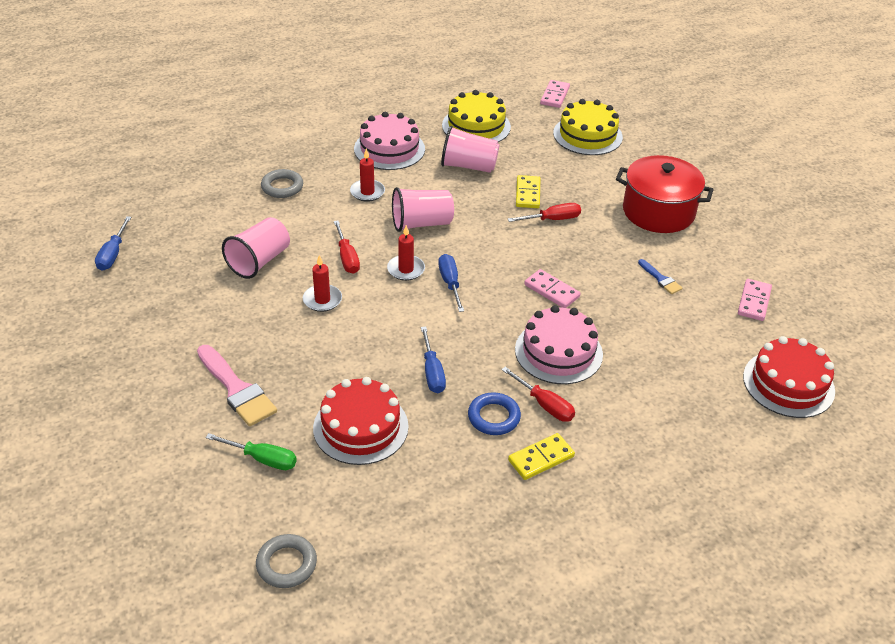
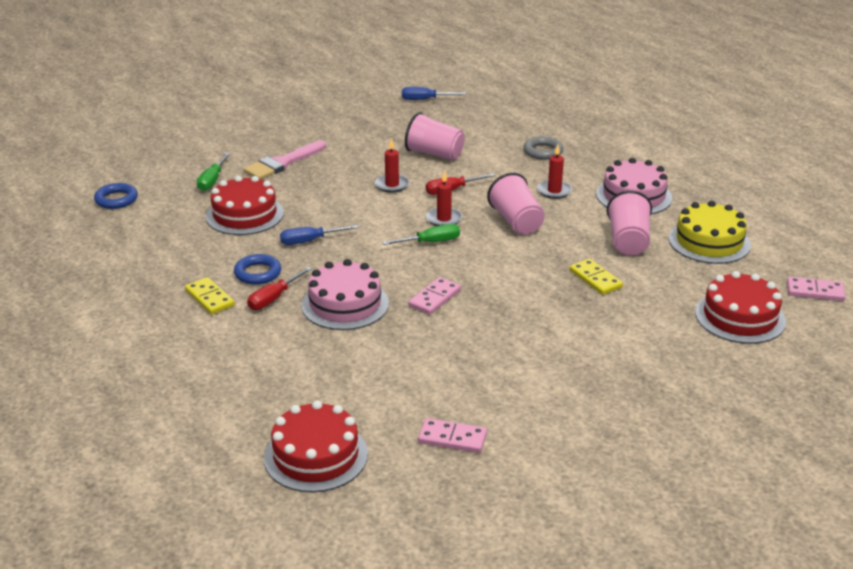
camera: 85 degrees right, 10 degrees down
grey ring [256,534,317,588] -> blue ring [94,183,138,209]
blue screwdriver [438,254,464,312] -> green screwdriver [382,224,460,245]
red screwdriver [508,203,581,222] -> none
yellow domino [516,175,540,208] -> yellow domino turned 60 degrees clockwise [570,259,623,295]
yellow cake [553,99,623,155] -> red cake [695,271,786,344]
red pot [616,155,714,233] -> none
blue brush [638,259,682,294] -> none

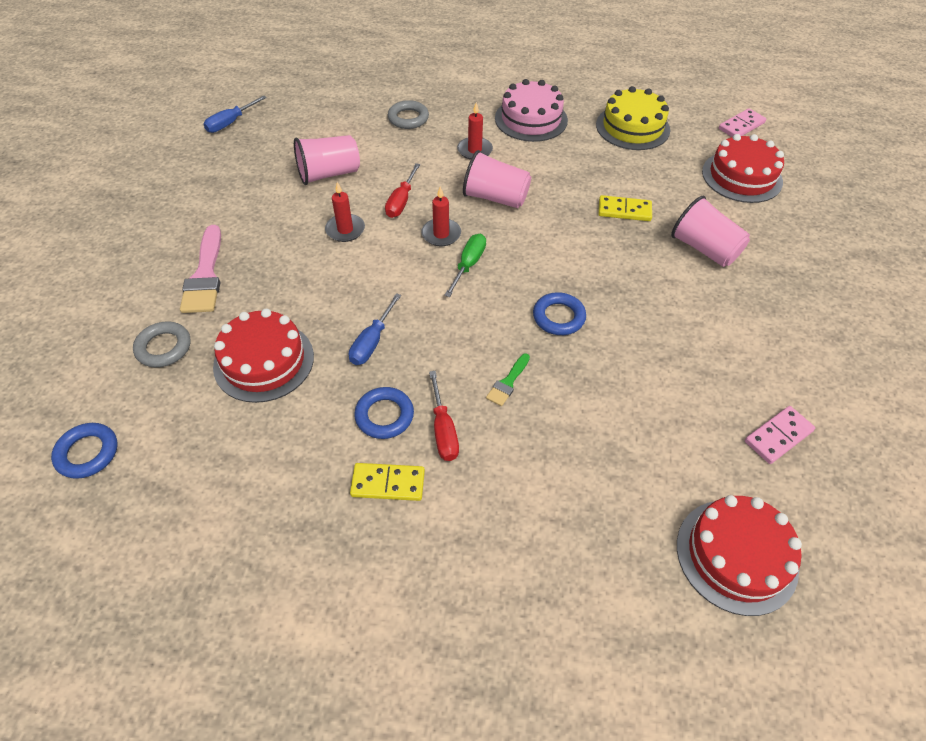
camera: 50 degrees left, 20 degrees up
green screwdriver [197,153,231,191] -> grey ring [133,321,191,367]
pink cake [302,259,389,330] -> green brush [486,353,530,406]
pink domino [408,277,461,315] -> blue ring [533,292,586,335]
pink cup [607,191,652,256] -> pink cup moved to [671,196,750,267]

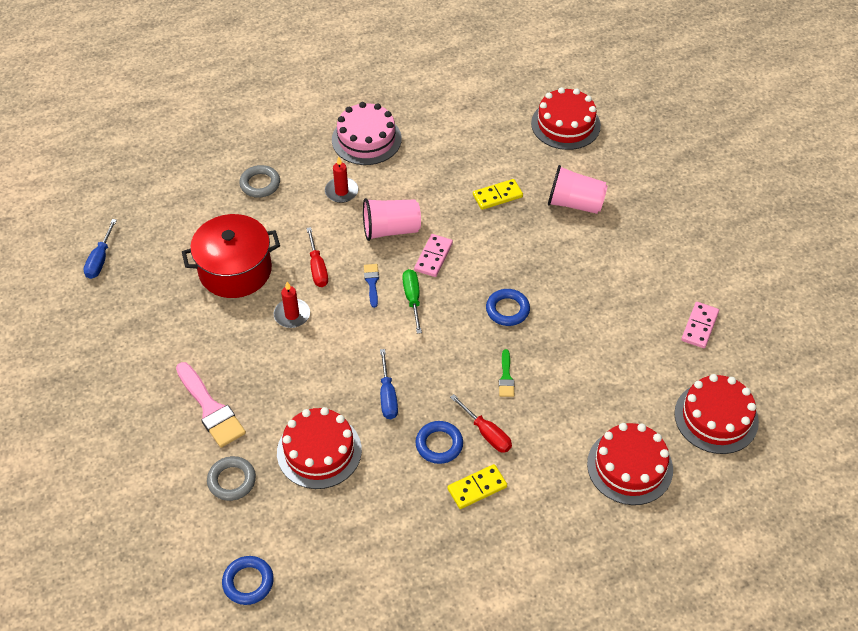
camera: 30 degrees left, 0 degrees up
pink cup [294,135,360,185] -> red pot [182,214,280,298]
red candle [421,186,461,246] -> blue brush [364,264,379,308]
yellow cake [596,86,670,150] -> none
pink domino [719,108,766,137] -> pink domino moved to [414,234,453,277]
none -> red cake [587,423,673,505]

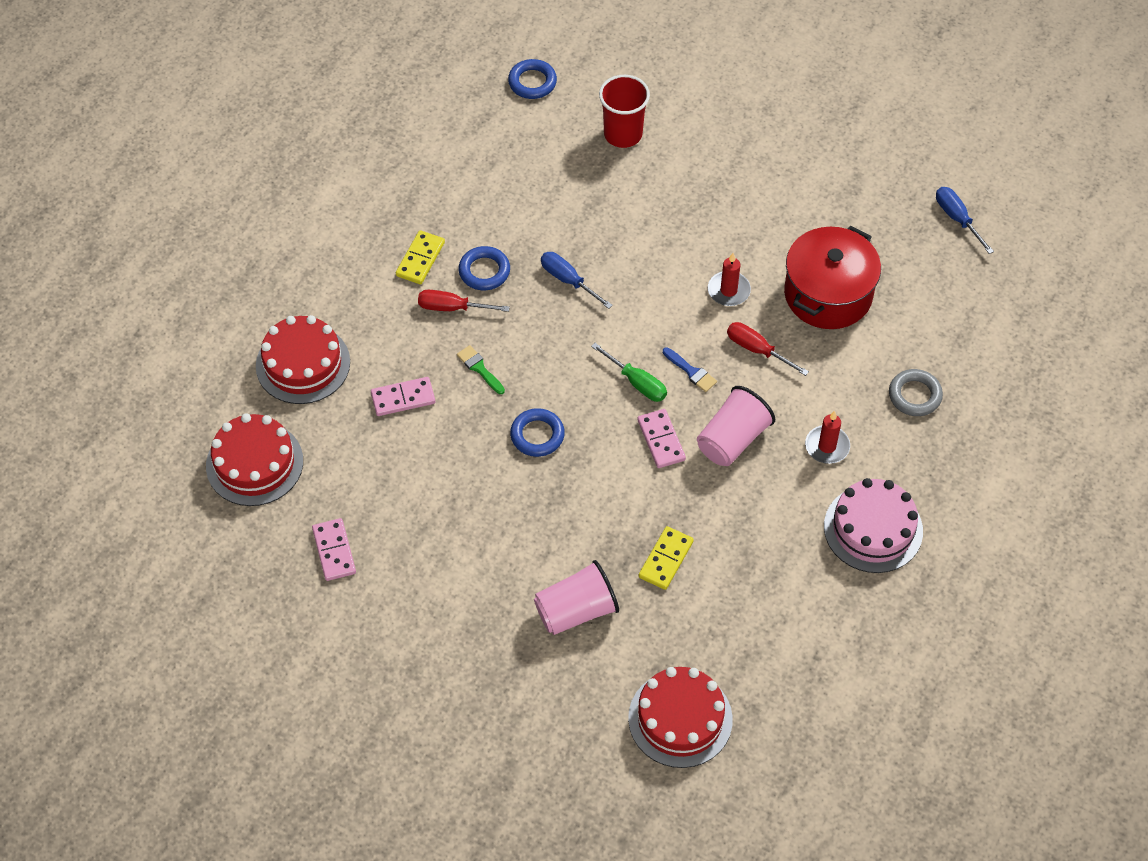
camera: 140 degrees right, 5 degrees up
pink brush [176,362,246,448] -> none
grey ring [207,456,256,501] -> red cup [599,75,650,148]
red cake [277,407,362,489] -> none
none -> pink domino [371,377,435,416]

